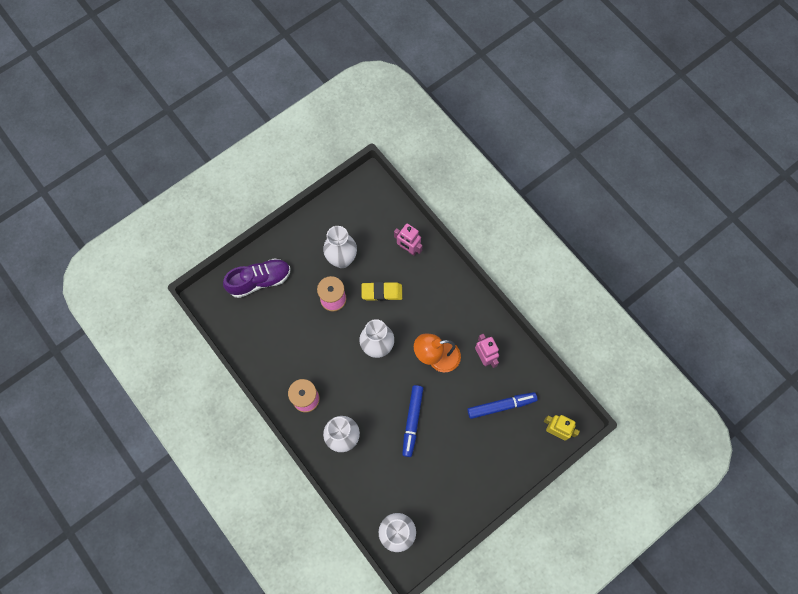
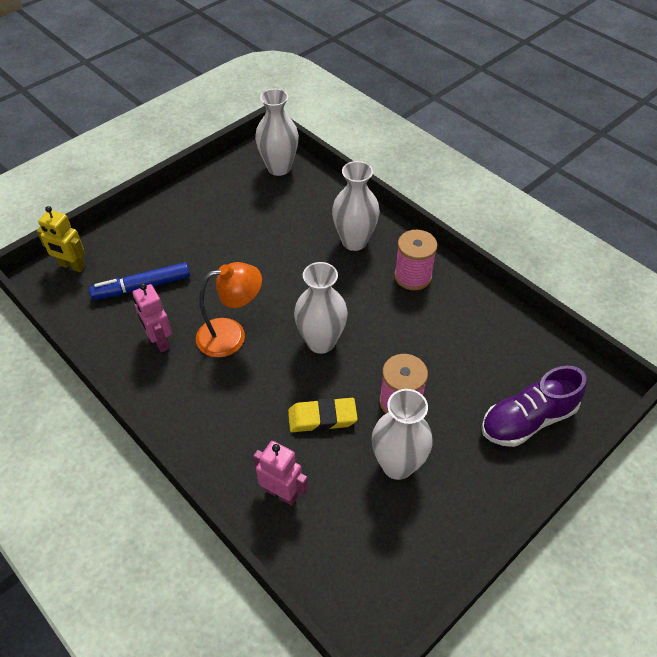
camera: 175 degrees right, 20 degrees down
blue marker [402,385,423,457] -> none

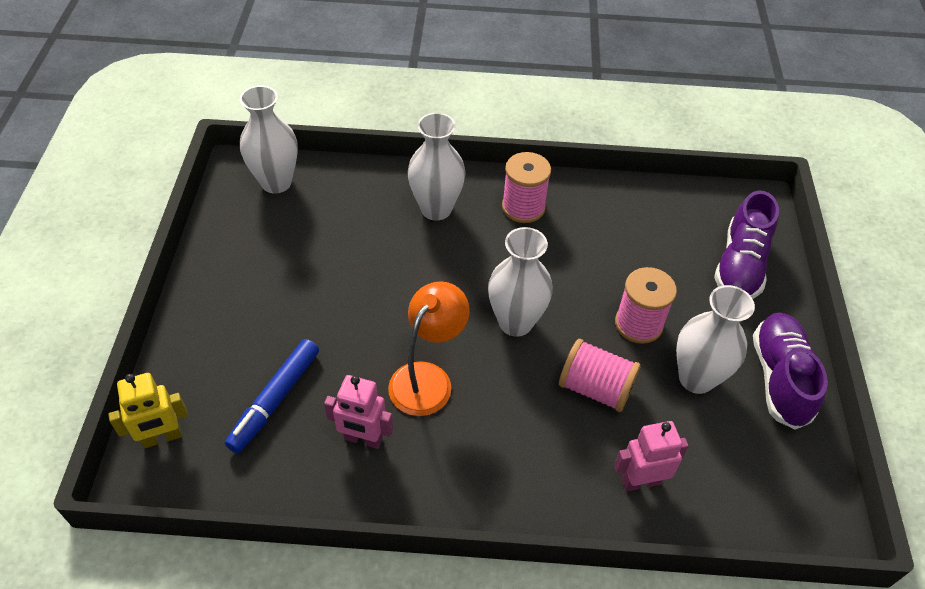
camera: 45 degrees left, 0 degrees up
yellow eraser [288,398,358,432] -> pink spool [559,339,641,412]
none -> purple shoe [753,313,828,430]

